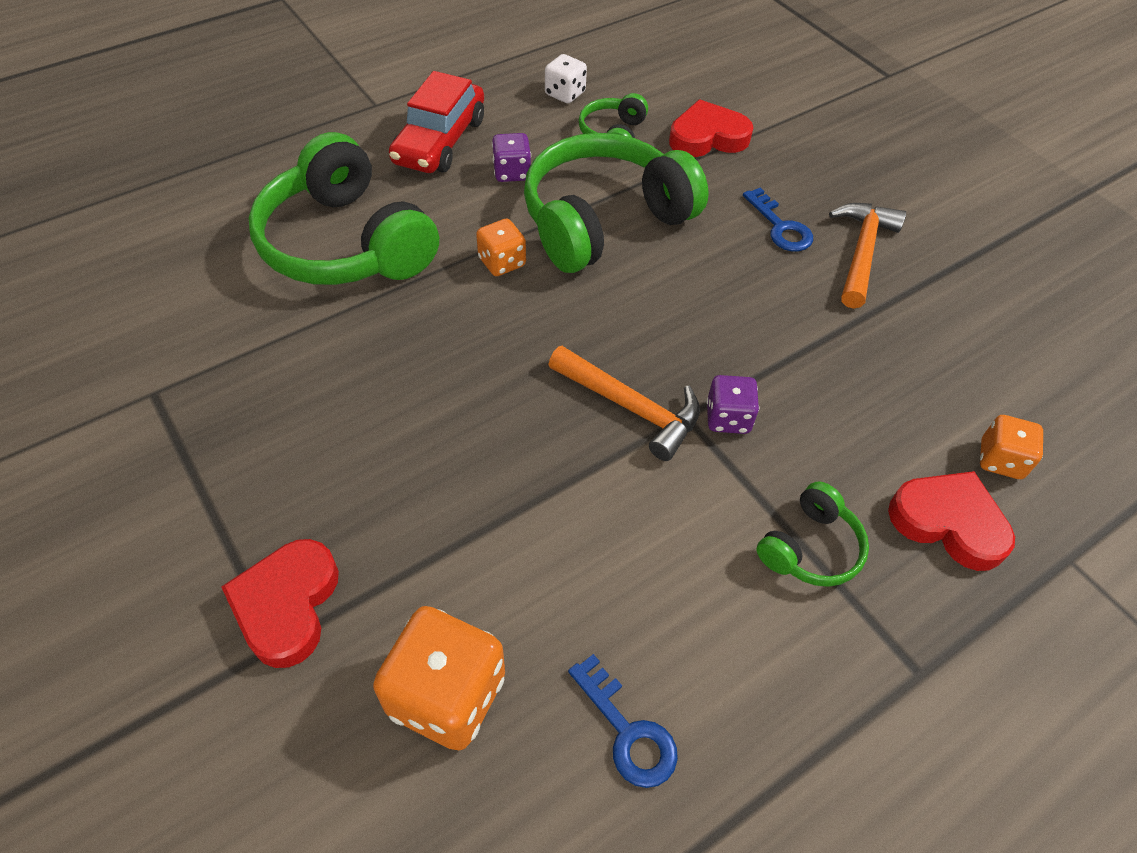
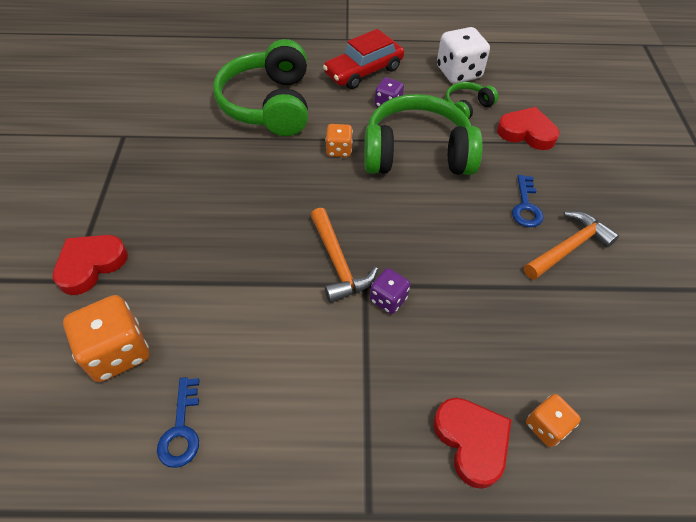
camera: 35 degrees right, 0 degrees up
white dice [545,54,587,103] -> white dice [437,27,490,83], size x1.75
green headphones [756,482,869,587] -> none

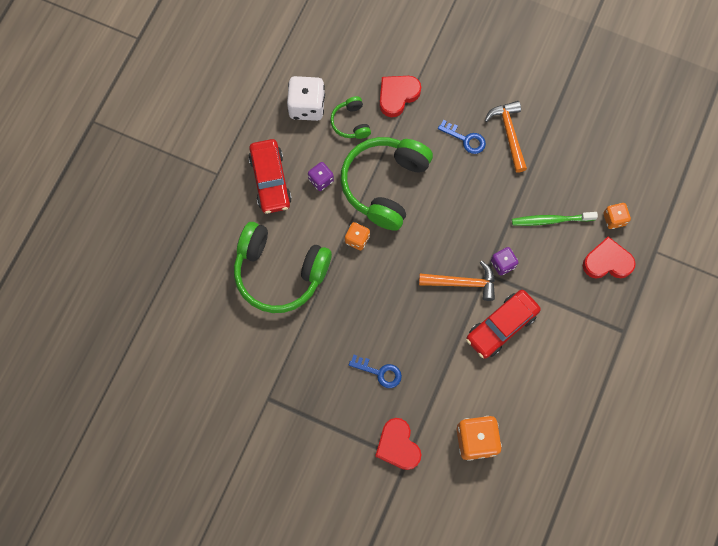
camera: 65 degrees left, 20 degrees up
blue key [157,377,199,468] -> blue key moved to [349,355,402,388]
none -> red car [466,290,541,359]
none -> green toothbrush [512,212,598,226]

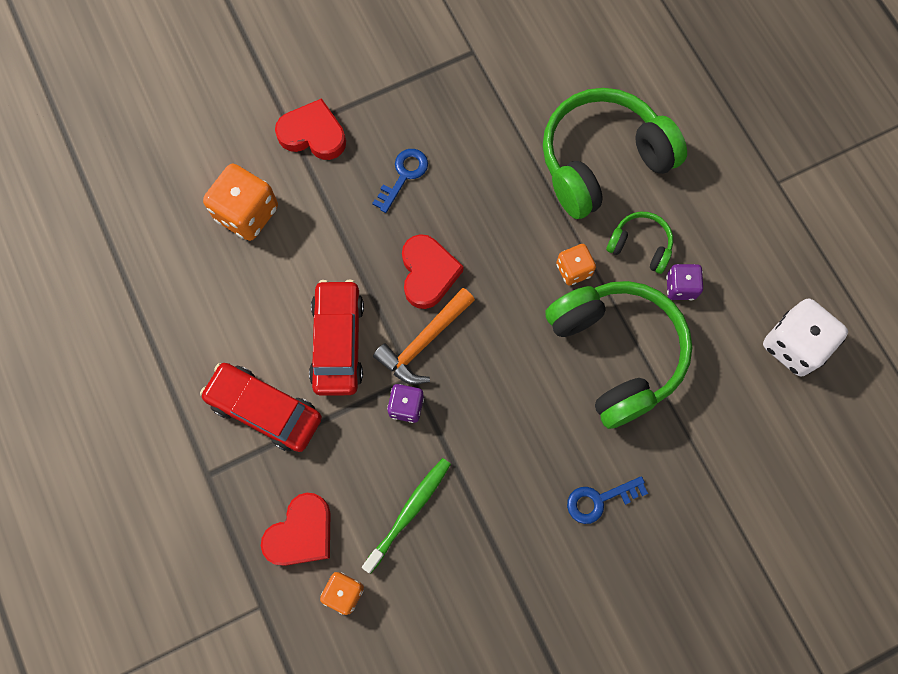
camera: 130 degrees right, 0 degrees up
red car [248,139,292,214] -> red car moved to [200,363,322,452]
green headphones [330,96,371,139] -> green headphones moved to [606,212,673,274]
blue key [349,355,402,388] -> blue key turned 150 degrees clockwise [372,149,428,213]
red heart [380,76,421,117] -> red heart moved to [402,234,464,309]
orange hammer [485,101,527,173] -> none

